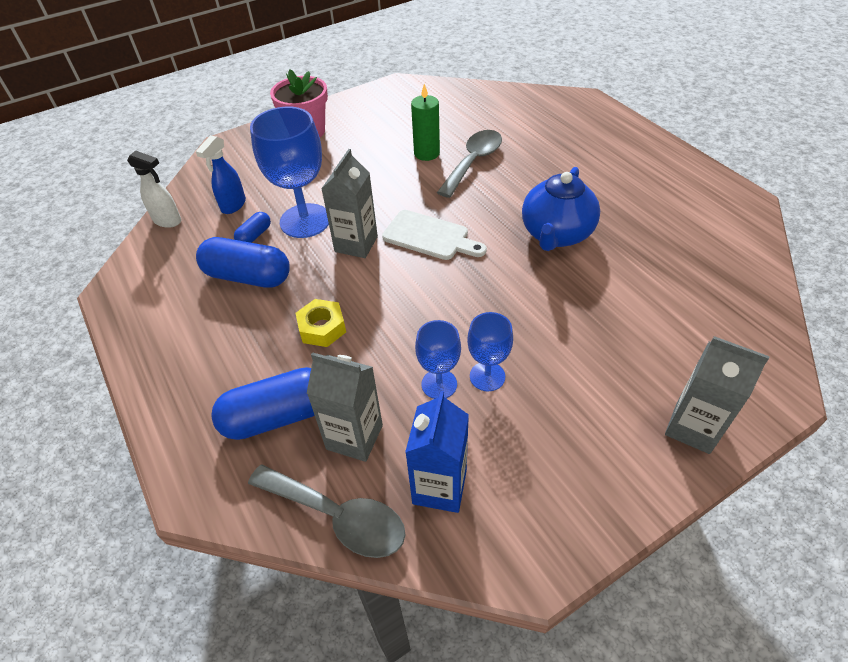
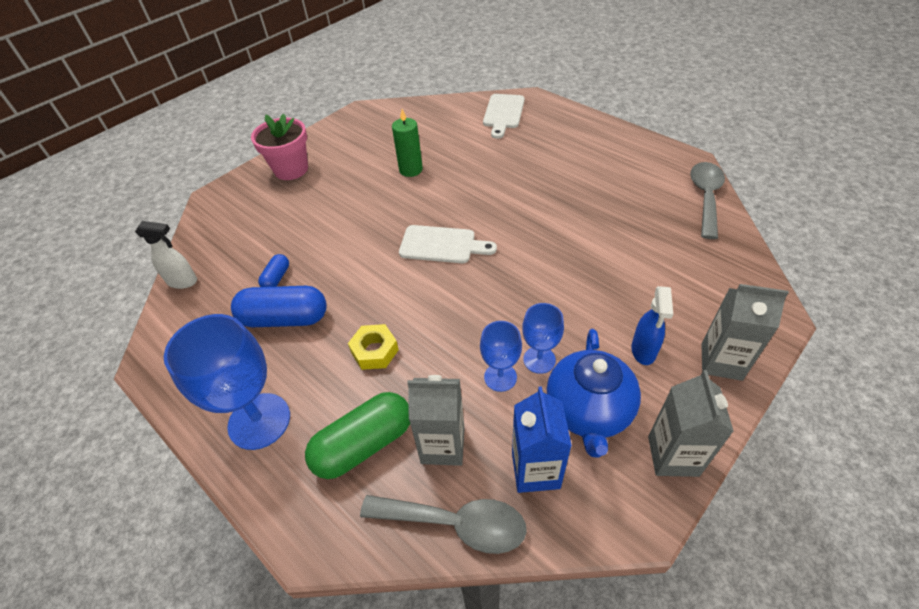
camera: 15 degrees left, 0 degrees up
blue spray bottle [196,135,246,214] -> blue spray bottle moved to [632,286,673,365]
blue capsule [211,367,315,440] -> green capsule [305,392,410,479]
blue goblet [250,107,329,238] -> blue goblet moved to [164,314,290,450]
grey carton [321,149,378,258] -> grey carton moved to [648,370,734,477]
grey spoon [437,130,502,198] -> grey spoon moved to [690,162,725,239]
blue teapot [522,167,600,251] -> blue teapot moved to [547,329,641,458]
none -> white cutting board [483,94,525,139]

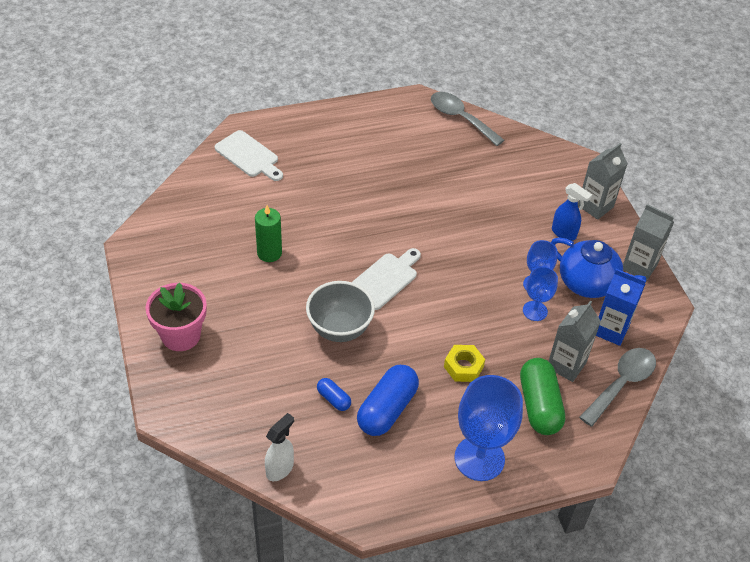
camera: 65 degrees left, 0 degrees up
none -> grey bowl [306,281,375,342]

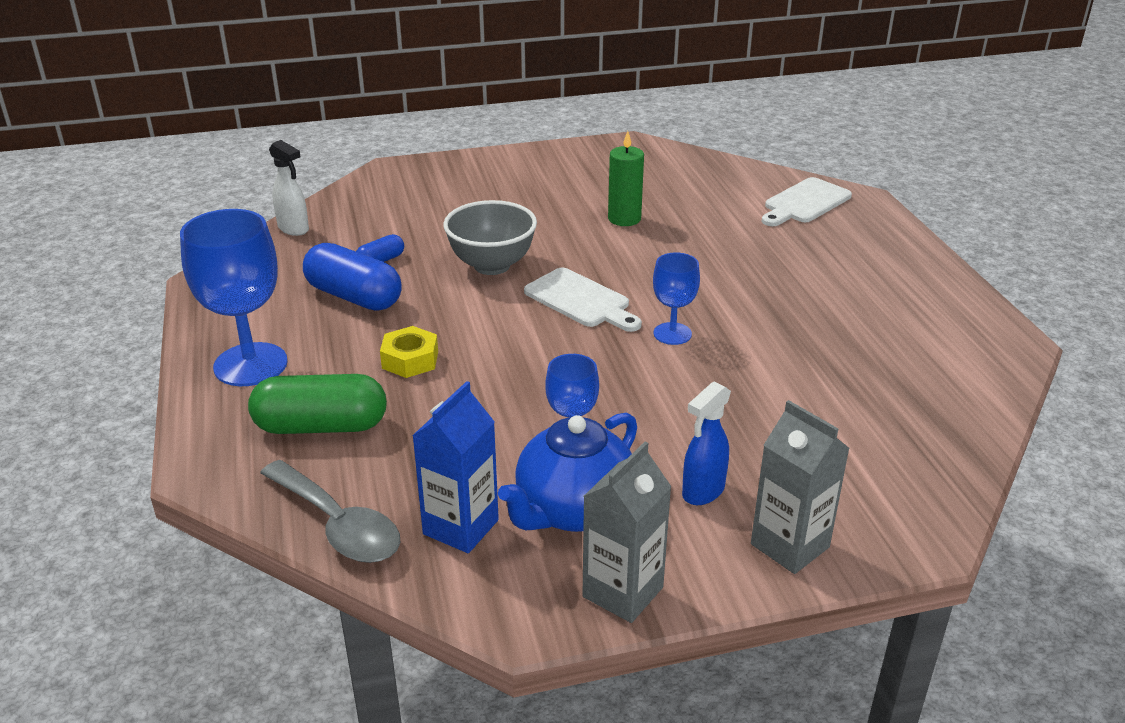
camera: 95 degrees right, 15 degrees down
pink flower pot [146,282,207,351] -> none
grey spoon [431,92,504,146] -> none
blue goblet [523,266,558,321] -> blue goblet moved to [653,252,700,345]
grey carton [549,301,601,382] -> none

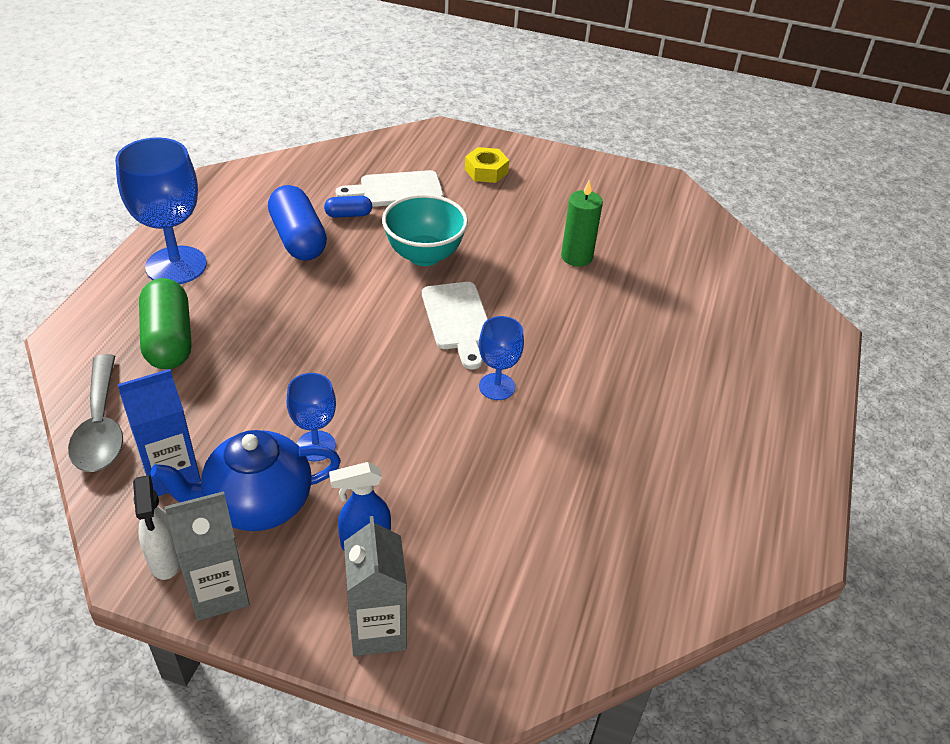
camera: 30 degrees right, 10 degrees up
green capsule [248,374,387,434] -> green capsule turned 45 degrees clockwise [139,278,191,369]
white spray bottle [269,140,309,236] -> white spray bottle moved to [133,475,180,580]
yellow nut [380,326,438,378] -> yellow nut moved to [465,147,509,183]
grey bowl [443,200,537,275] -> turquoise bowl [382,194,468,266]
white cutting board [762,177,852,226] -> white cutting board moved to [336,170,443,207]

